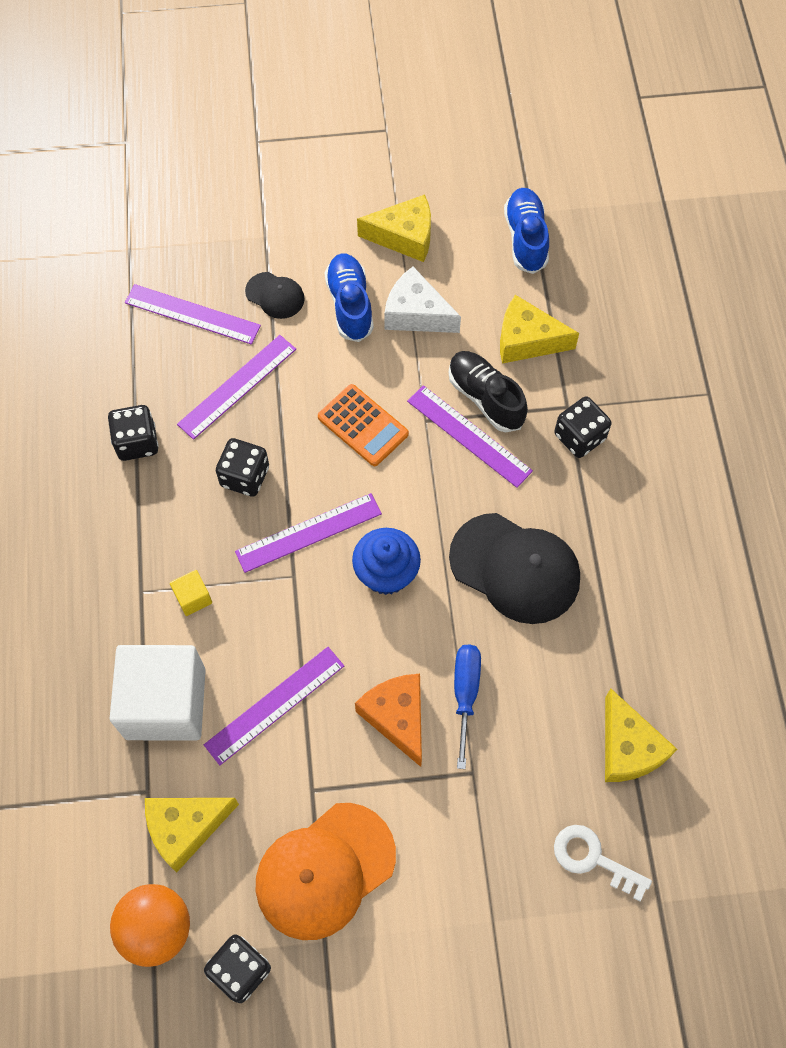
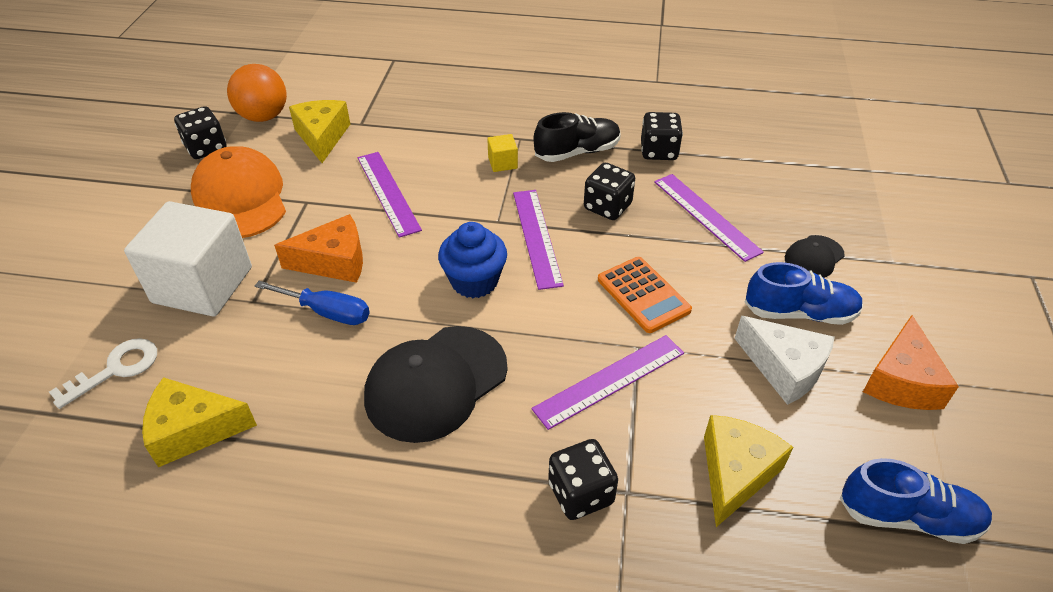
camera: 105 degrees right, 20 degrees down
white cube [110,645,206,741] -> white cube moved to [124,201,252,317]
purple ruler [125,284,261,345] -> none
orange calculator [318,384,409,466] -> orange calculator turned 90 degrees counterclockwise [598,257,692,333]
yellow cheese [357,194,431,262] -> orange cheese [863,315,959,410]
white cheese [384,267,461,333] -> white cheese turned 90 degrees clockwise [734,316,835,405]
black shoe [449,351,528,432] -> black shoe moved to [534,112,621,162]

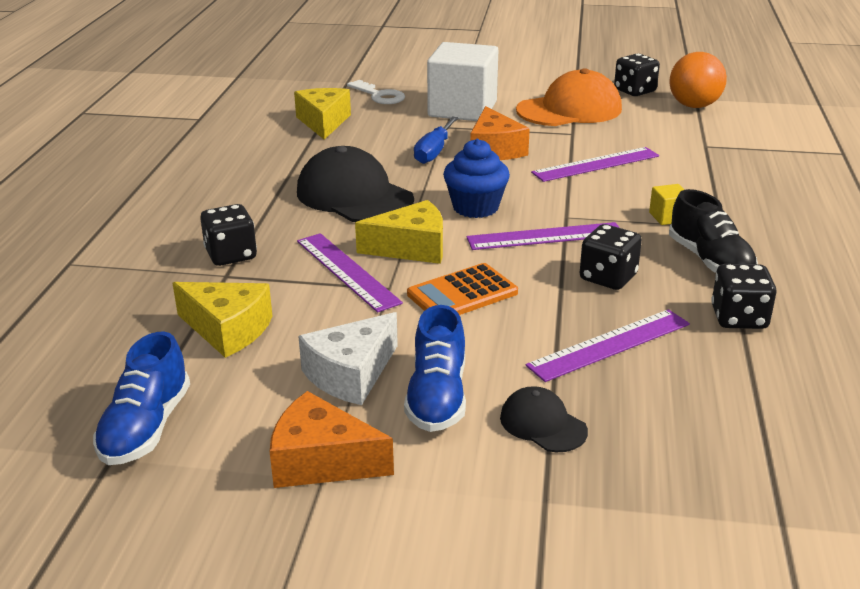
camera: 90 degrees right, 15 degrees down
yellow cheese [289,100,350,163] -> yellow cheese moved to [355,200,443,264]

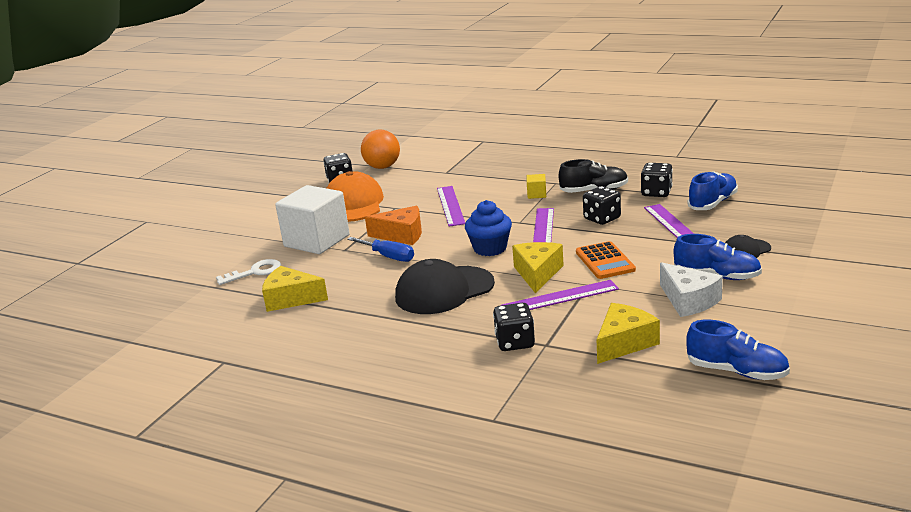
camera: 70 degrees left, 5 degrees down
orange cheese [270,391,394,488] -> none
none -> blue shoe [688,171,738,210]

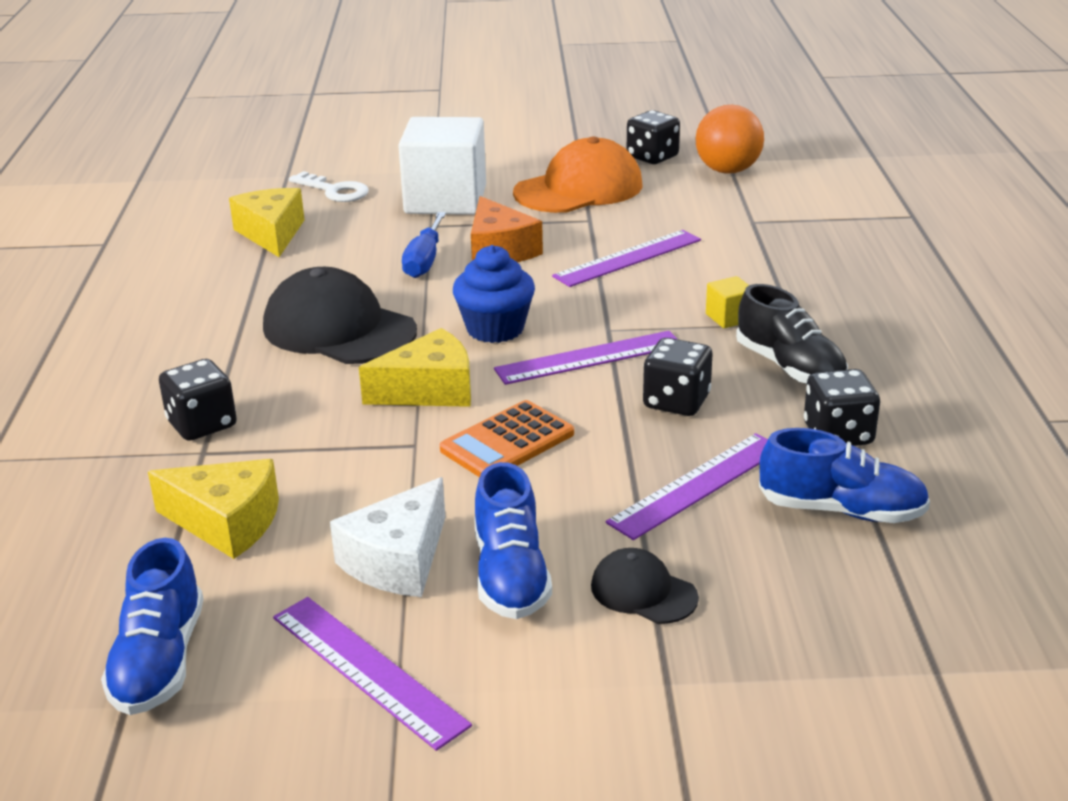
camera: 60 degrees right, 5 degrees up
purple ruler [502,280,619,310] -> purple ruler moved to [273,597,472,751]

